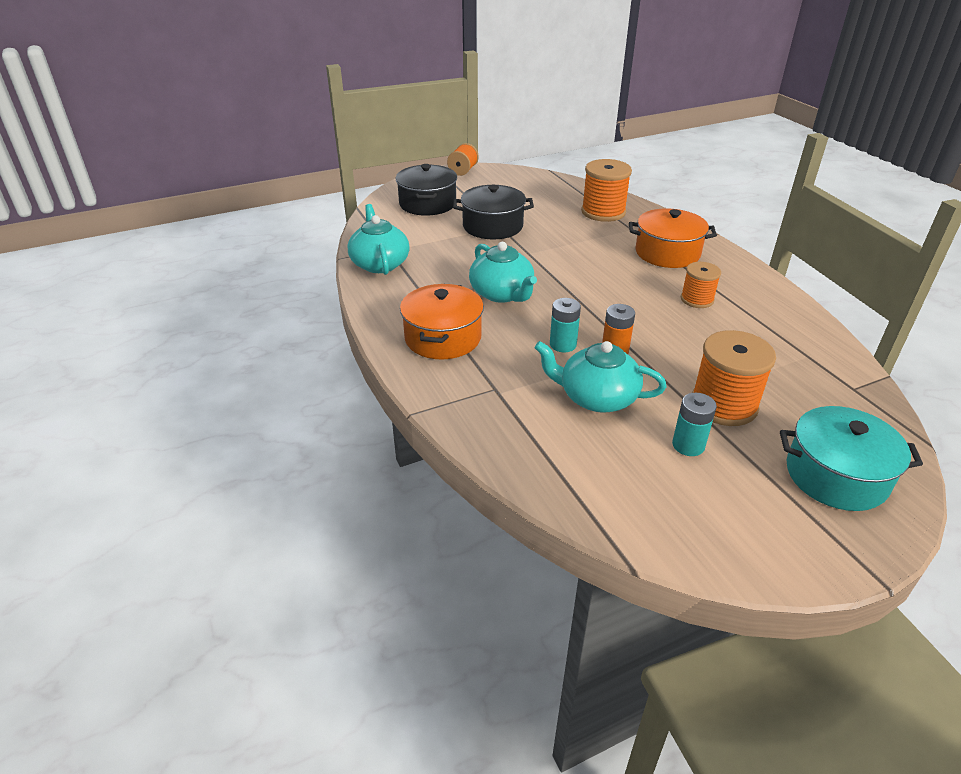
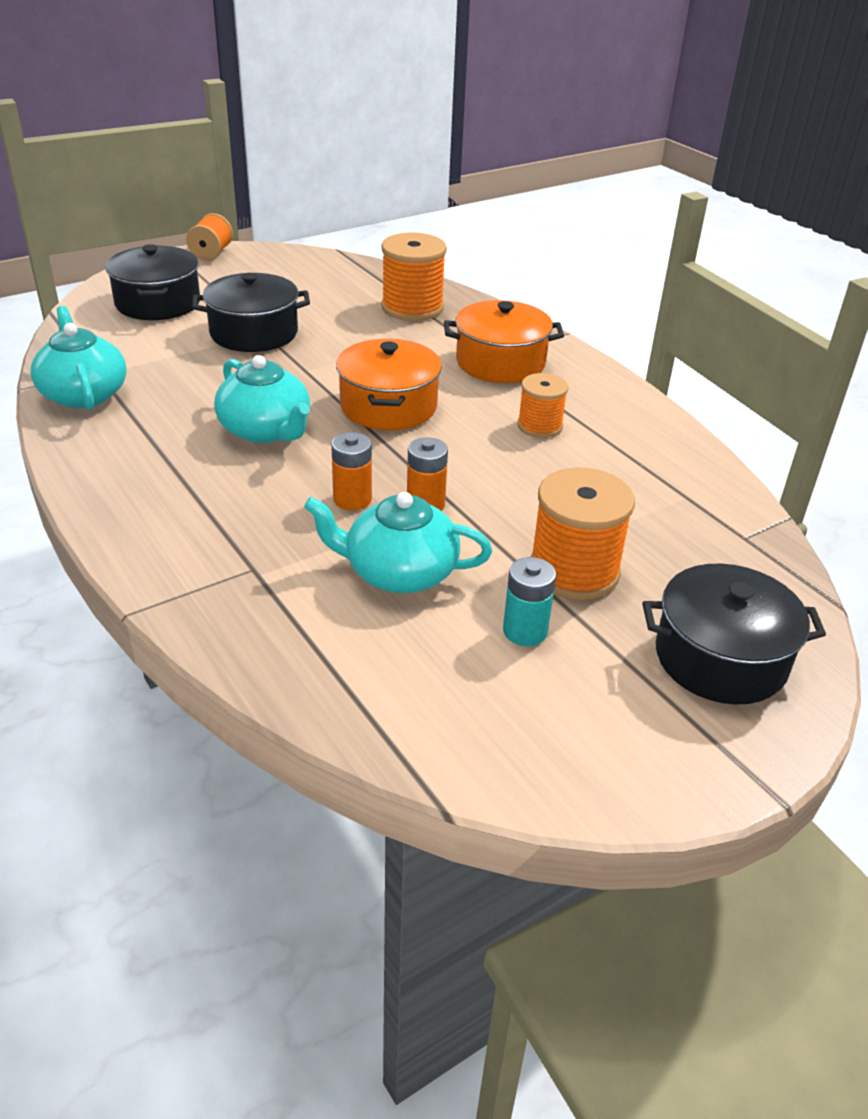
camera: 10 degrees left, 0 degrees up
orange pot [400,284,484,359] -> orange pot moved to [336,339,442,430]
turquoise battery [550,298,581,352] -> orange battery [331,432,372,510]
turquoise pot [780,406,923,511] -> black pot [643,564,826,705]

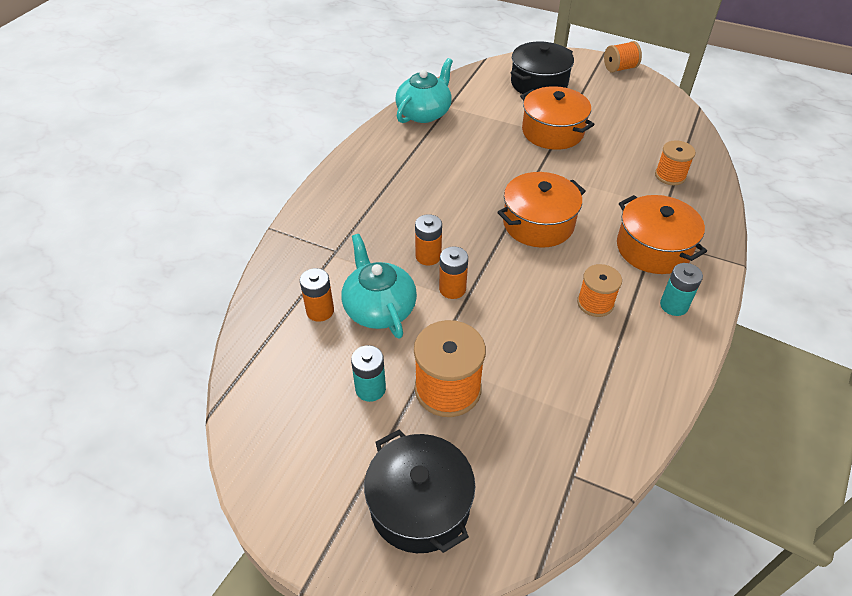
camera: 60 degrees right, 10 degrees up
black pot [192,273,310,352] -> orange pot [520,86,595,150]
turquoise teapot [214,355,310,443] -> none
orange spool [381,233,447,321] -> orange spool [655,140,696,185], size x0.61
none -> orange battery [300,268,334,322]
none -> turquoise battery [660,263,703,316]

